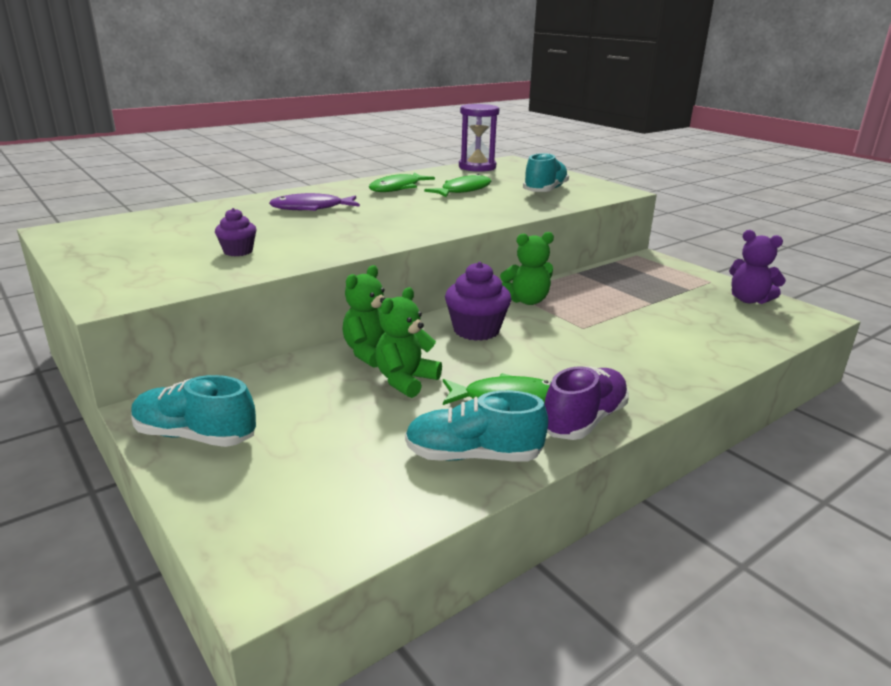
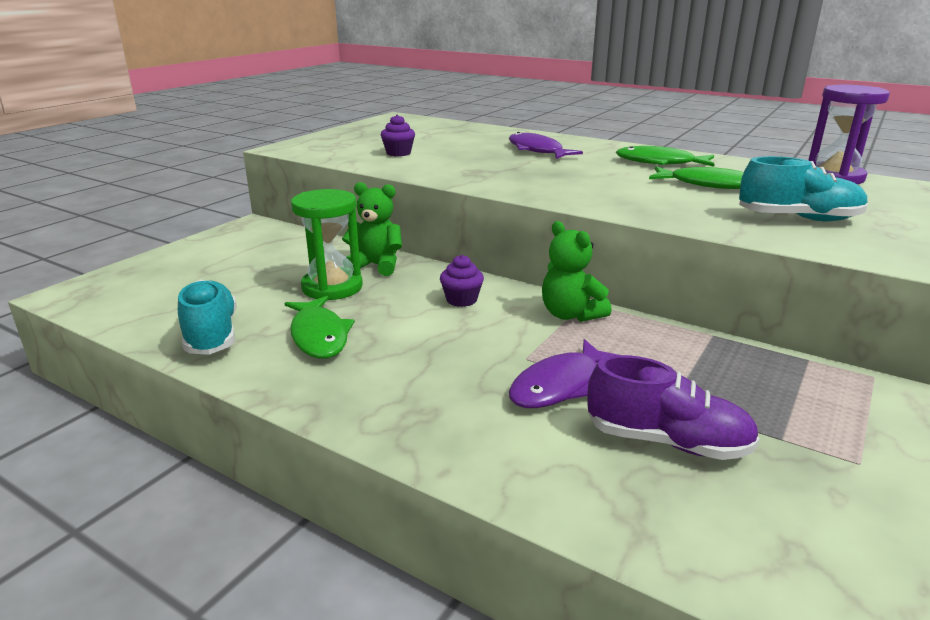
camera: 70 degrees right, 0 degrees up
turquoise shoe [131,375,256,447] -> none
green teddy bear [375,287,442,398] -> green hourglass [291,189,363,300]
purple cupcake [445,262,511,341] -> purple cupcake [440,255,484,307], size x0.59
purple shoe [545,366,629,440] -> purple shoe moved to [588,355,760,460]
purple teddy bear [729,230,786,304] -> none
none -> purple fish [509,339,618,408]

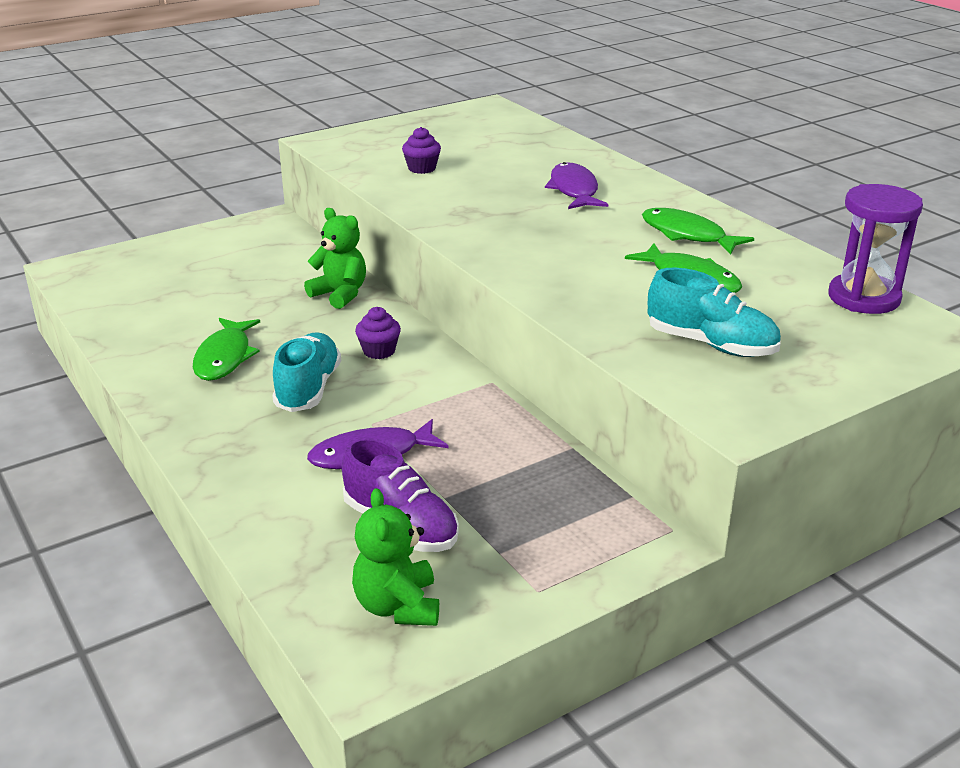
camera: 25 degrees right, 5 degrees up
turquoise shoe [178,279,237,355] -> turquoise shoe moved to [272,333,341,412]
green hourglass [291,189,363,300] -> none
green teddy bear [542,221,612,322] -> green teddy bear moved to [352,488,439,626]

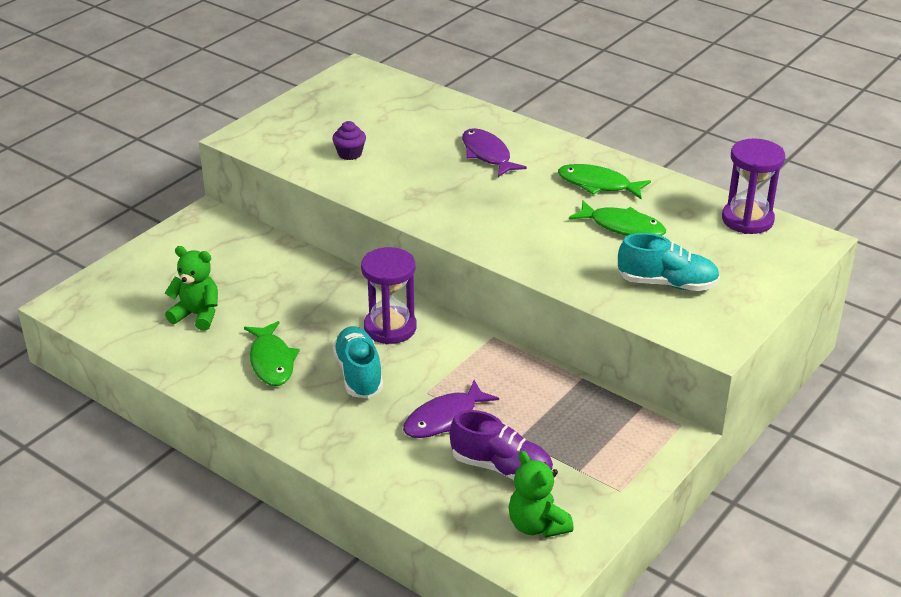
camera: 20 degrees left, 5 degrees up
green teddy bear [304,208,366,309] -> green teddy bear moved to [165,246,218,331]
purple cupcake [355,307,401,359] -> purple hourglass [361,247,417,344]

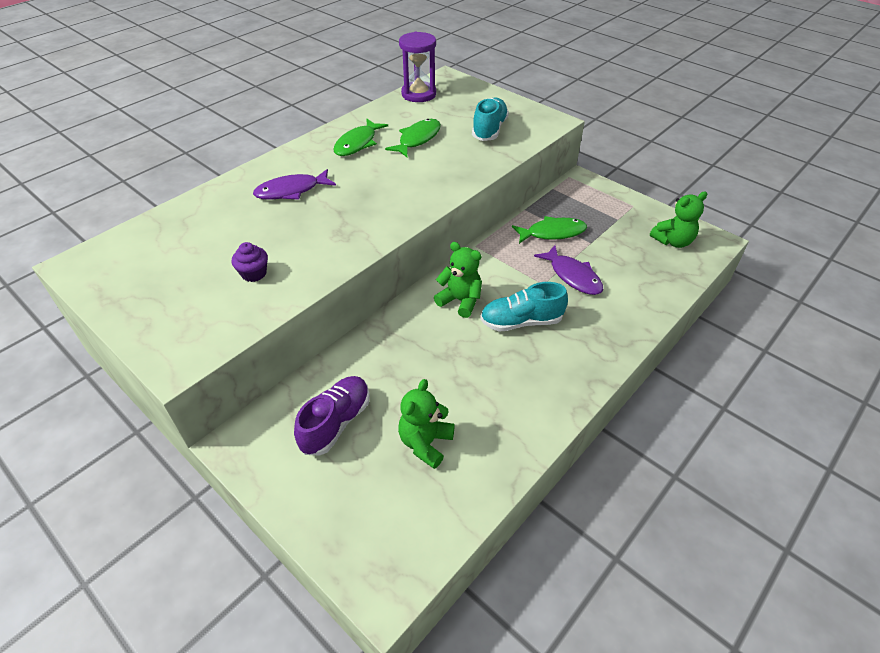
camera: 85 degrees left, 10 degrees up
green fish [244,321,300,386] -> green fish moved to [512,216,587,244]
purple hourglass [361,247,417,344] -> green teddy bear [434,242,482,318]
purple shoe [450,410,553,480] -> purple shoe moved to [294,376,370,455]

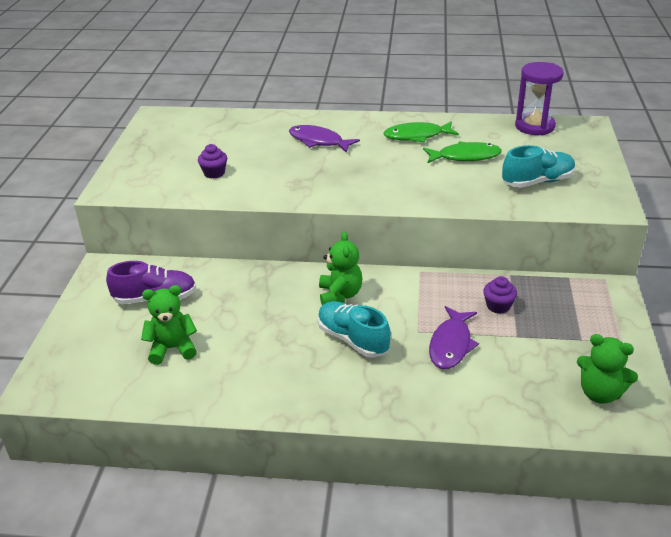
camera: 55 degrees right, 10 degrees down
green fish [512,216,587,244] -> purple cupcake [483,276,517,314]

